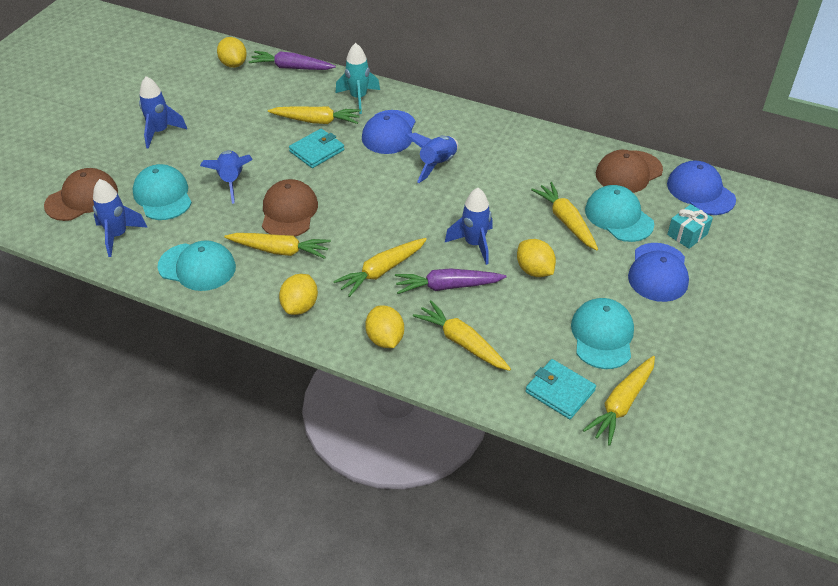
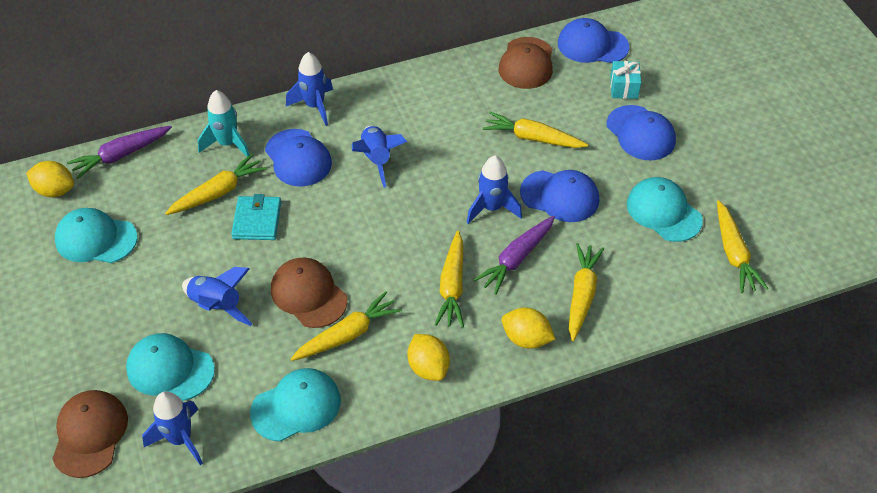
camera: 45 degrees left, 5 degrees up
blue rocket [139,76,187,149] -> blue rocket moved to [286,52,333,126]
yellow carrot [413,300,511,371] -> yellow carrot turned 105 degrees clockwise [569,243,604,341]
yellow lemon [517,239,556,277] -> blue cap [520,170,599,222]
turquoise wallet [525,359,596,419] -> none
turquoise cap [585,185,654,242] -> turquoise cap moved to [55,208,138,263]

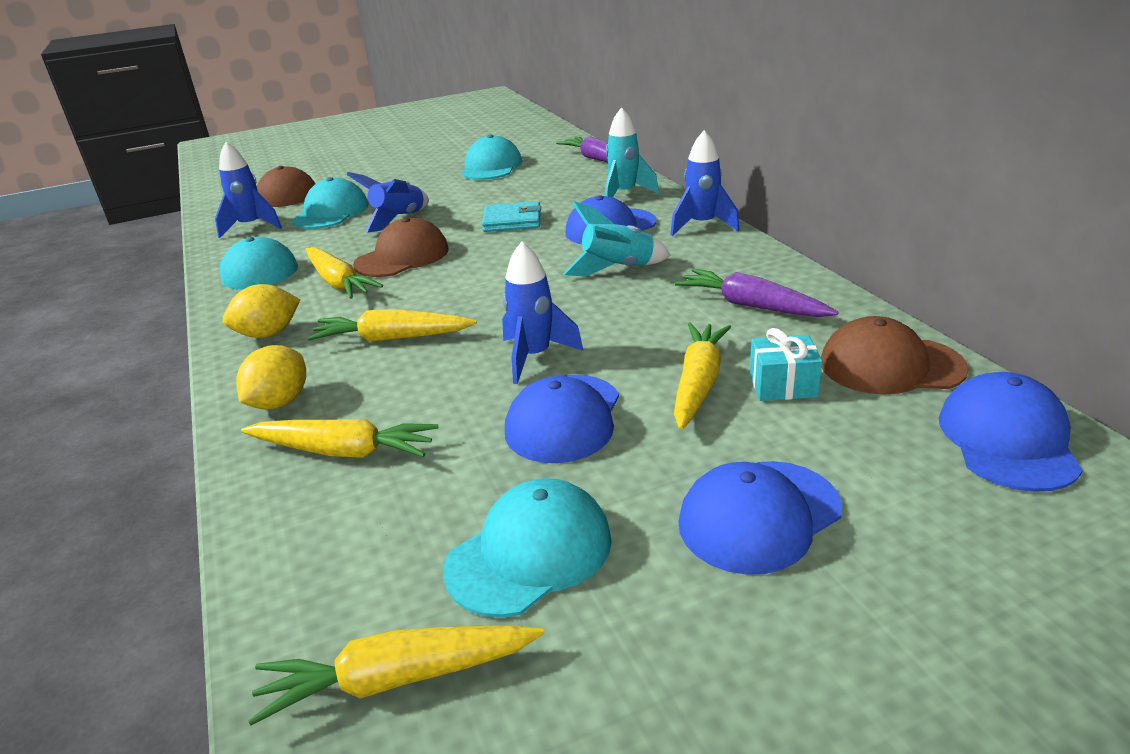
camera: 90 degrees right, 20 degrees down
yellow lemon [26,161,74,197] -> none
yellow carrot [165,153,267,215] -> none
blue rocket [352,126,407,187] -> turquoise rocket [563,201,671,276]
purple carrot [474,216,555,295] -> purple carrot moved to [675,268,839,317]
turquoise gift [610,61,641,99] -> turquoise gift moved to [749,328,822,401]

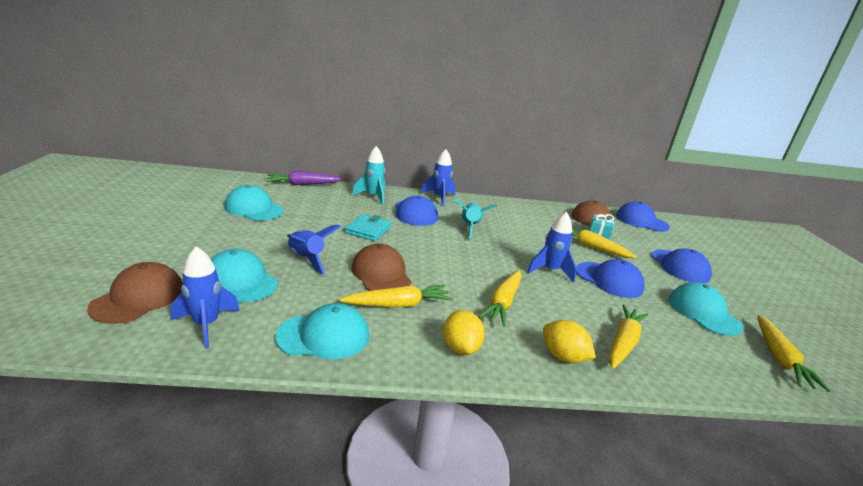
camera: 75 degrees left, 5 degrees down
purple carrot [675,268,839,317] -> none

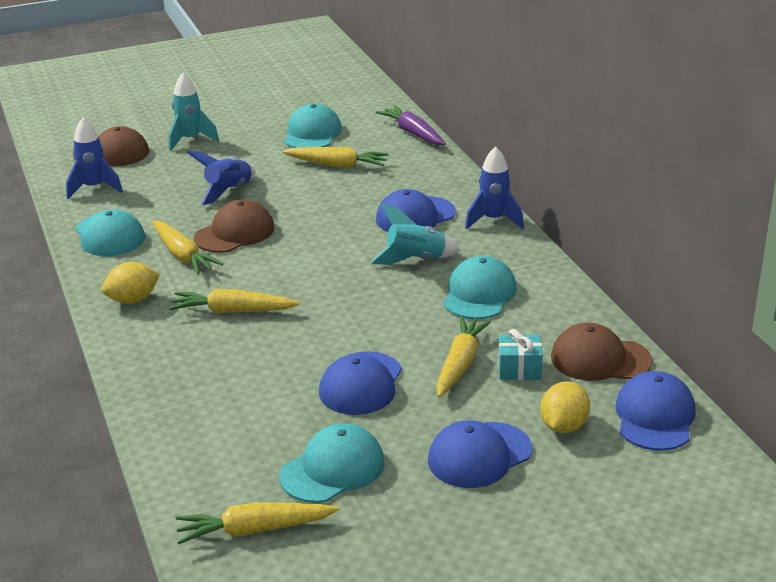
camera: 75 degrees right, 5 degrees up
turquoise cap [211,249,278,302] -> turquoise cap moved to [443,256,517,319]
turquoise wallet [345,214,392,241] -> none
turquoise rocket [352,146,385,205] -> turquoise rocket moved to [169,73,219,151]
blue rocket [527,212,577,283] -> none
yellow lemon [543,320,596,363] -> yellow lemon moved to [540,381,590,433]
yellow carrot [609,305,649,369] -> yellow carrot moved to [283,147,389,168]

